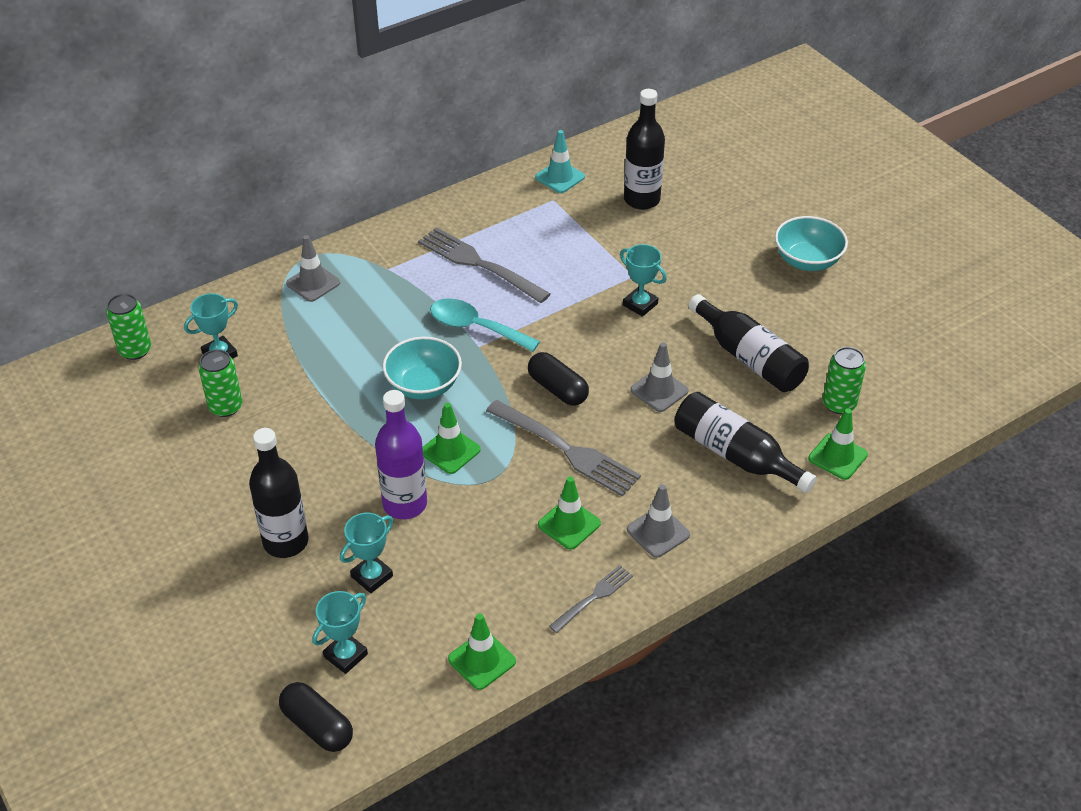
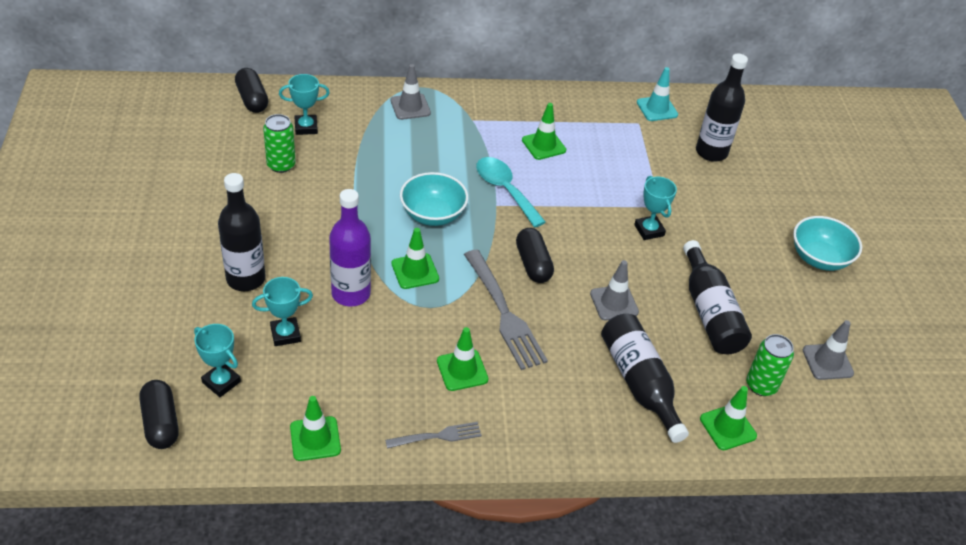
camera: 25 degrees right, 0 degrees up
green can [106,294,151,360] -> black capsule [235,68,268,113]
turquoise trophy [312,591,368,674] -> turquoise trophy turned 60 degrees clockwise [194,324,241,397]
grey fork [418,227,551,303] -> green traffic cone [522,103,566,160]
grey traffic cone [627,484,690,558] -> grey traffic cone moved to [803,320,854,380]

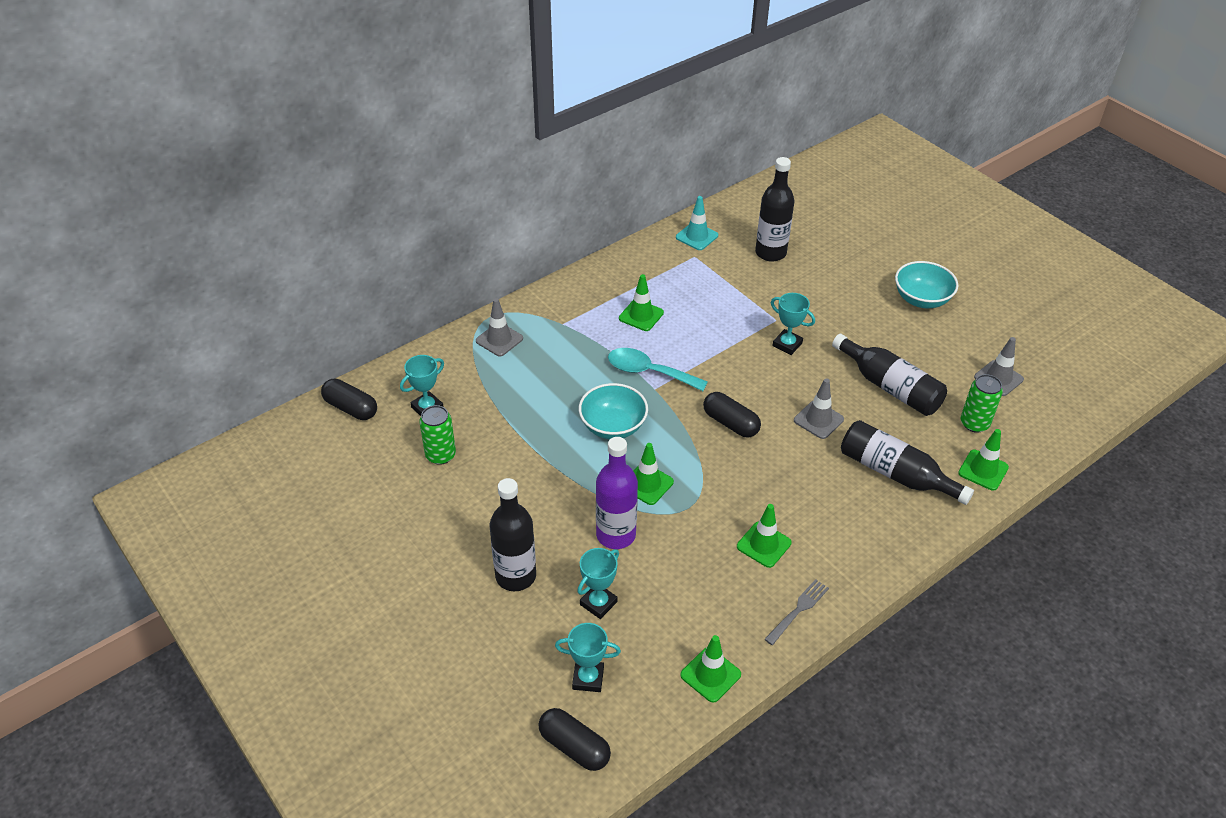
camera: 30 degrees left, 0 degrees up
grey fork [464,250,548,370] -> none

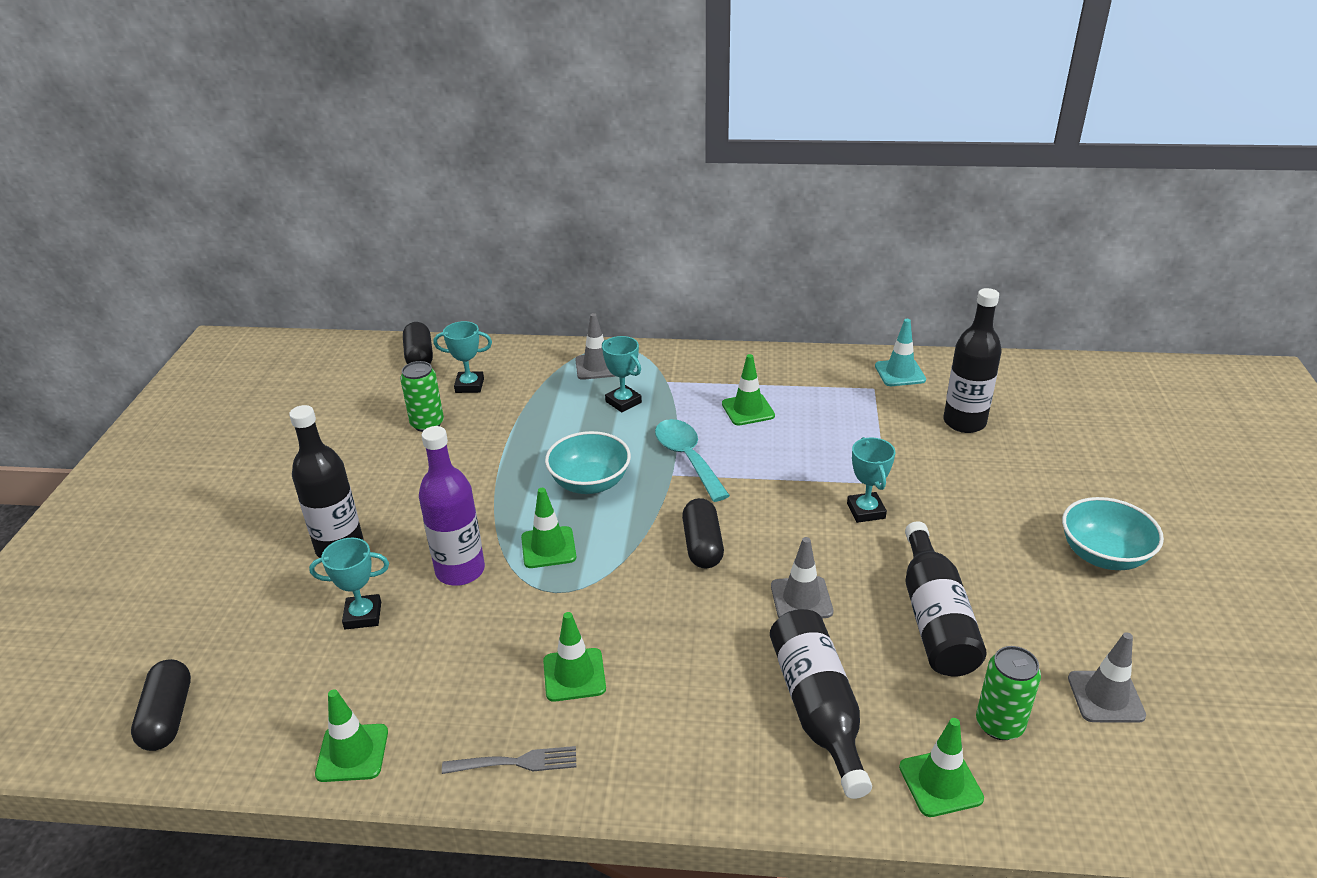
camera: 45 degrees right, 10 degrees down
turquoise trophy [555,623,621,692] -> turquoise trophy moved to [602,336,642,412]

